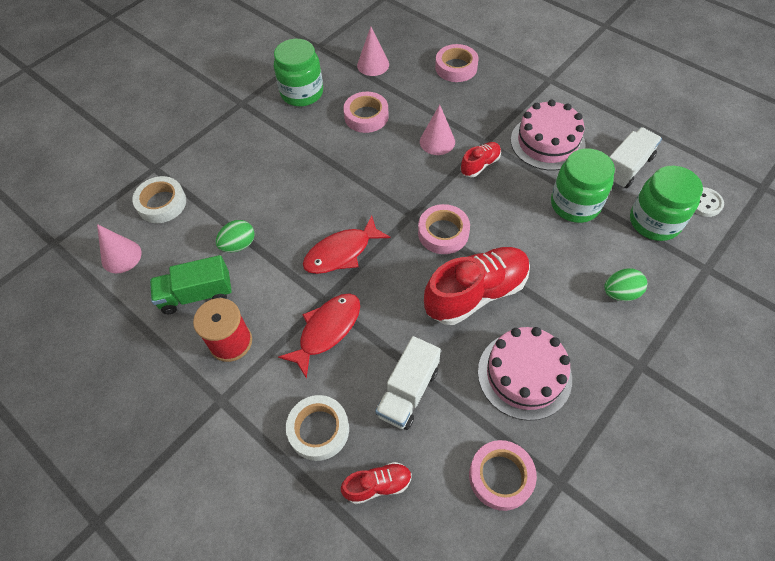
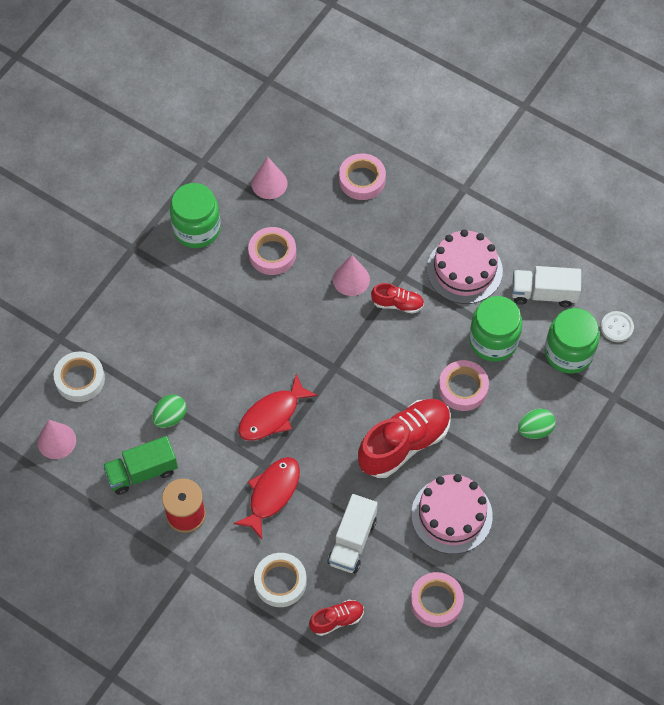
camera: 10 degrees left, 5 degrees up
pink tape [418,204,470,254] -> pink tape moved to [438,360,489,411]
red shoe [460,142,501,177] -> red shoe turned 60 degrees clockwise [371,283,424,314]
white truck [609,127,662,188] -> white truck turned 120 degrees counterclockwise [512,266,581,307]

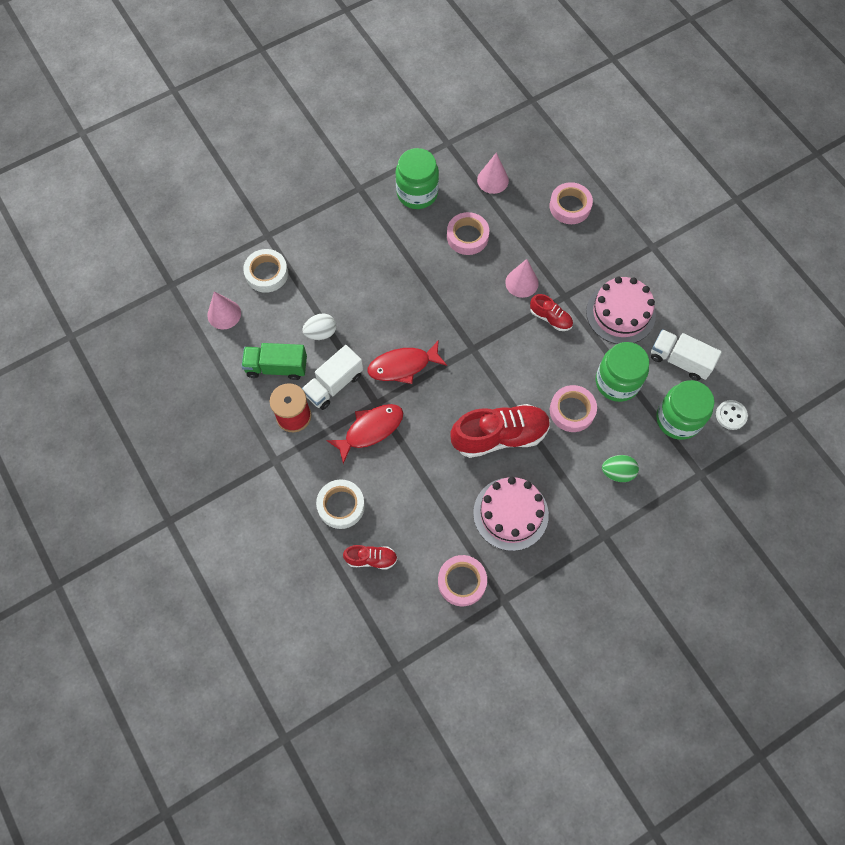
camera: 25 degrees right, 5 degrees up
green egg [152,394,186,428] -> white egg [302,314,336,340]
white truck [328,494,378,573] -> white truck moved to [302,345,363,410]

